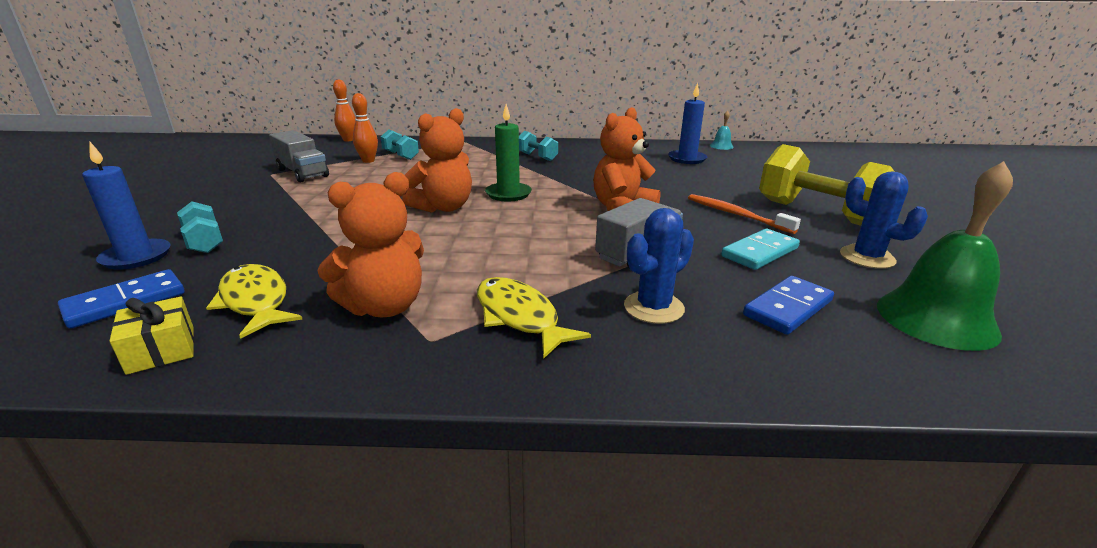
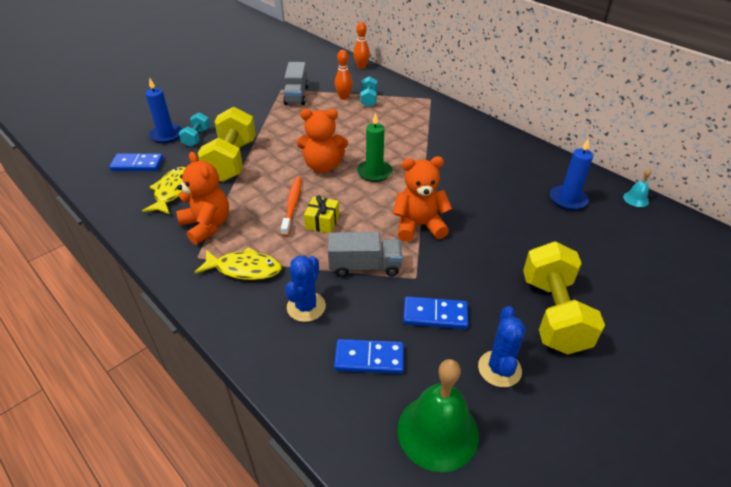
camera: 45 degrees right, 15 degrees up
yellow gift [109,296,194,375] -> yellow gift moved to [304,195,339,233]
orange teddy bear [317,172,424,317] -> orange teddy bear turned 135 degrees counterclockwise [176,152,229,245]
yellow fish [477,277,591,359] -> yellow fish turned 90 degrees clockwise [194,247,282,280]
turquoise dumbbell [519,131,558,161] -> none
blue cactus [624,208,694,324] -> blue cactus turned 75 degrees counterclockwise [285,255,326,322]
orange toothbrush [688,194,801,234] -> orange toothbrush moved to [281,177,302,237]
turquoise domino [721,229,800,270] -> blue domino [403,296,469,329]
none -> yellow dumbbell [198,107,256,182]

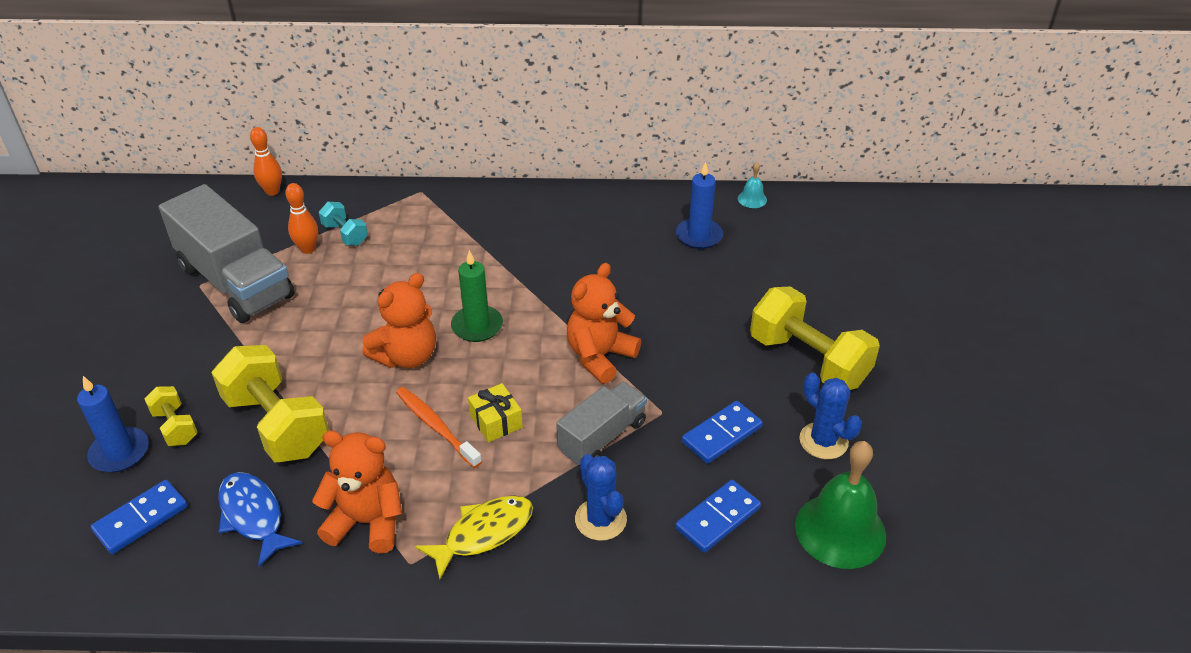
camera: 45 degrees left, 0 degrees up
yellow fish [142,167,186,215] -> blue fish [218,472,302,567]
turquoise dumbbell [179,112,210,147] -> yellow dumbbell [145,386,198,446]
grey truck [283,62,308,105] -> grey truck [159,184,295,323], size x1.75

